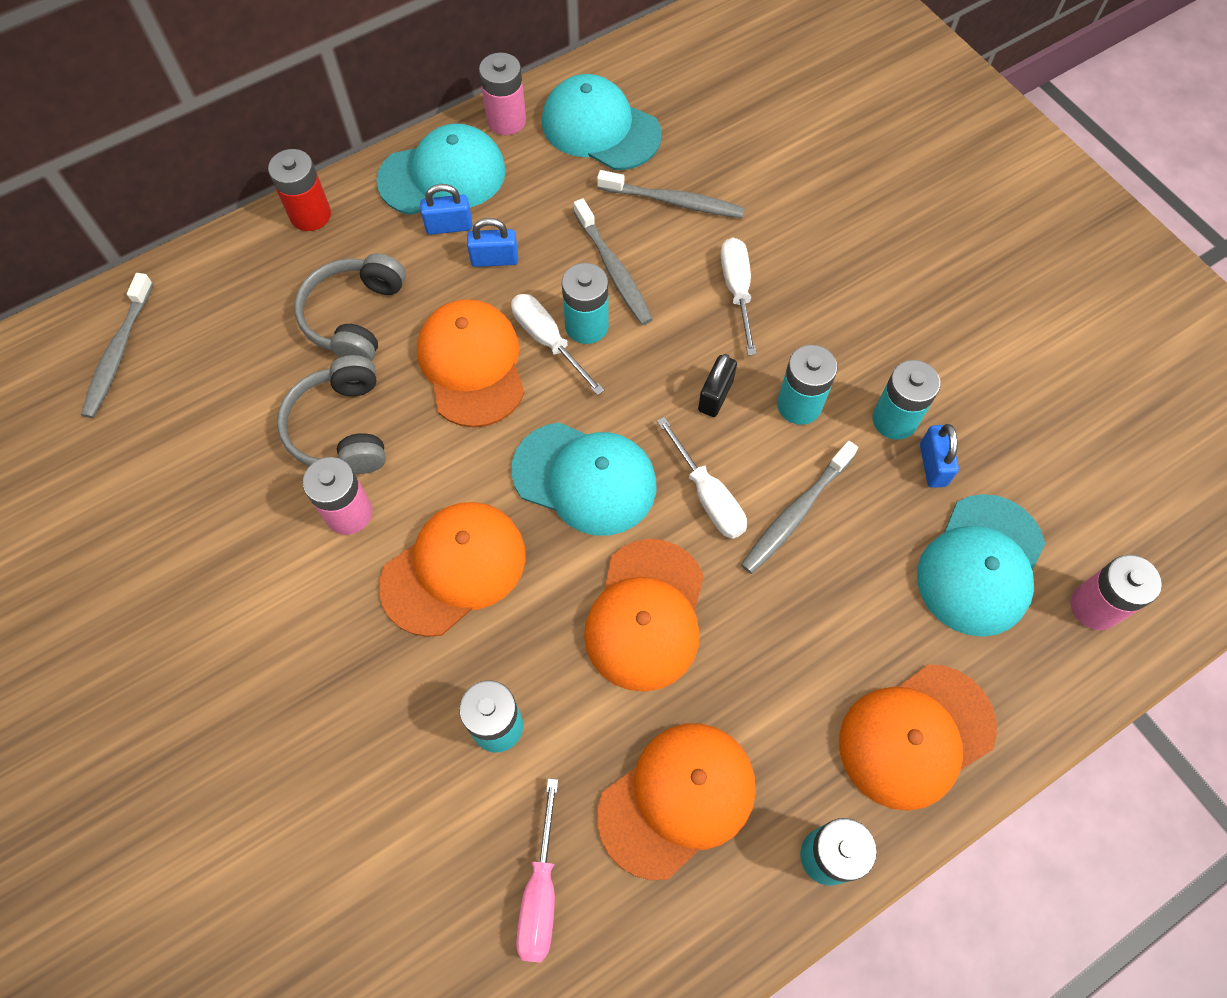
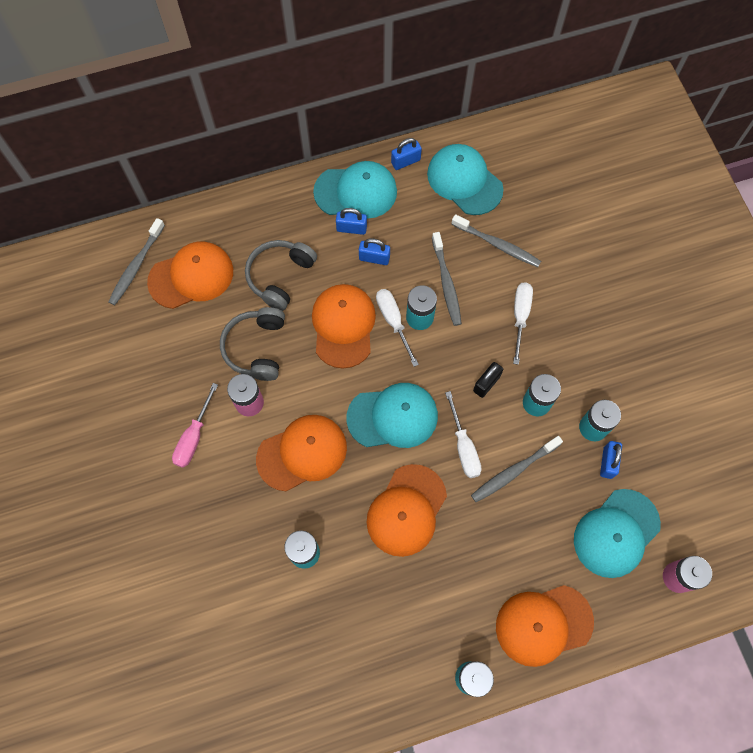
camera: 15 degrees right, 5 degrees up
red battery [268,149,331,231] -> none
pink battery [479,53,526,135] -> blue padlock [391,138,422,170]
turquoise cap [511,422,656,536] -> turquoise cap turned 45 degrees counterclockwise [346,383,438,448]
pink screwdriver [516,778,558,963] -> pink screwdriver moved to [172,383,218,468]
orange cap [597,723,756,880] -> orange cap moved to [147,241,233,309]

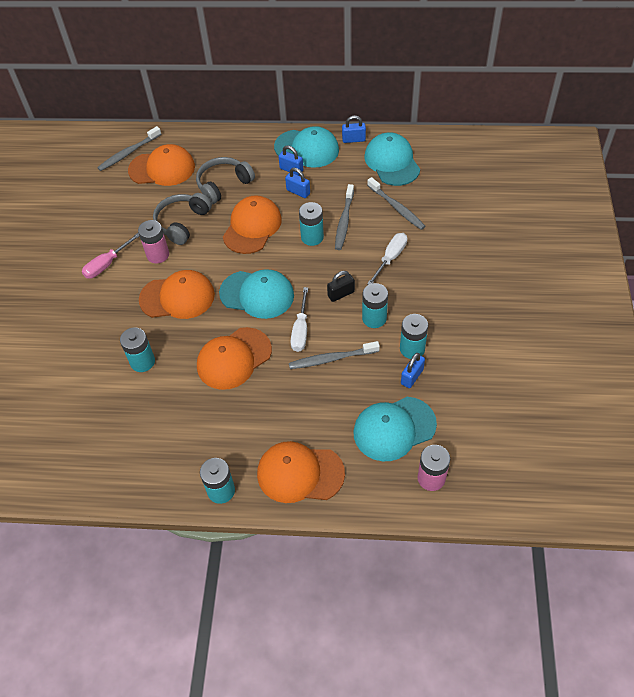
camera: 25 degrees right, 15 degrees down
white screwdriver [376,289,419,367] -> none

